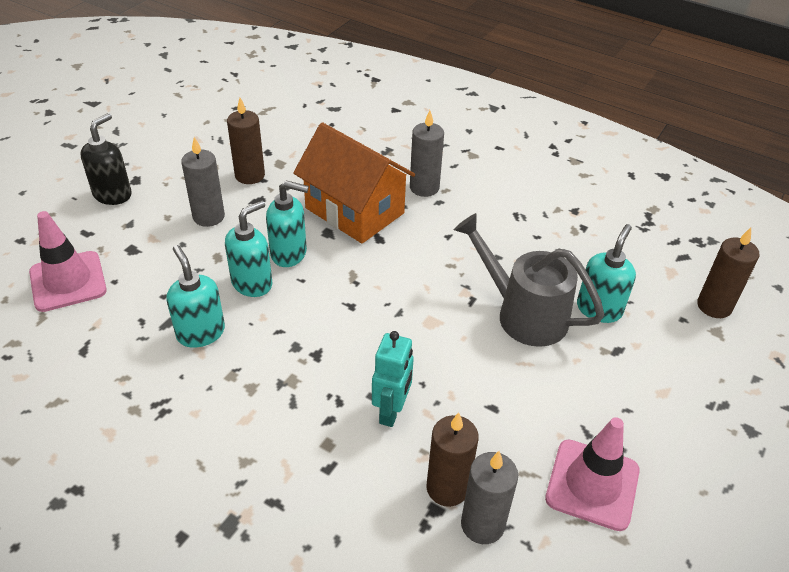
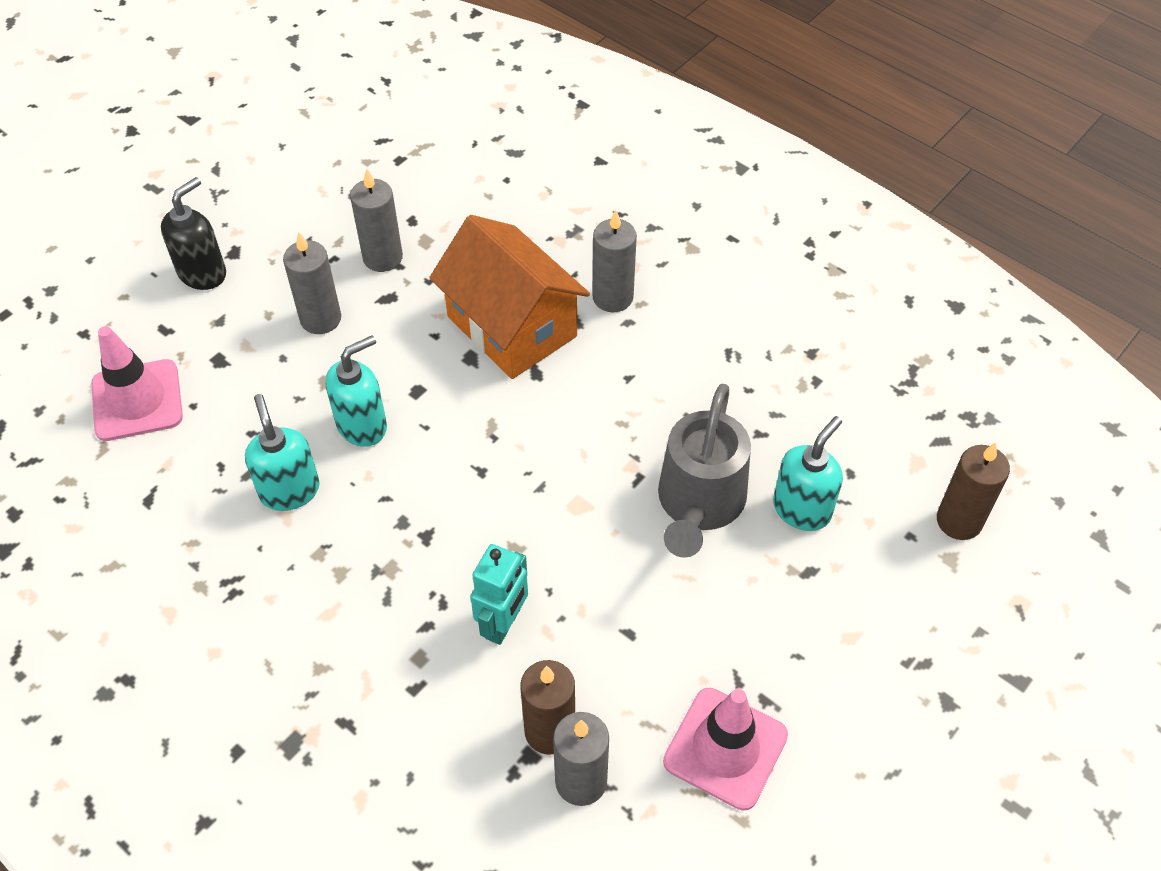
camera: 10 degrees right, 10 degrees up
brown candle [227,98,265,184] -> grey candle [350,168,403,272]
turquoise soap dispenser [266,180,309,267] -> none
grey watering can [454,213,605,347] -> grey watering can turned 120 degrees counterclockwise [658,384,751,558]

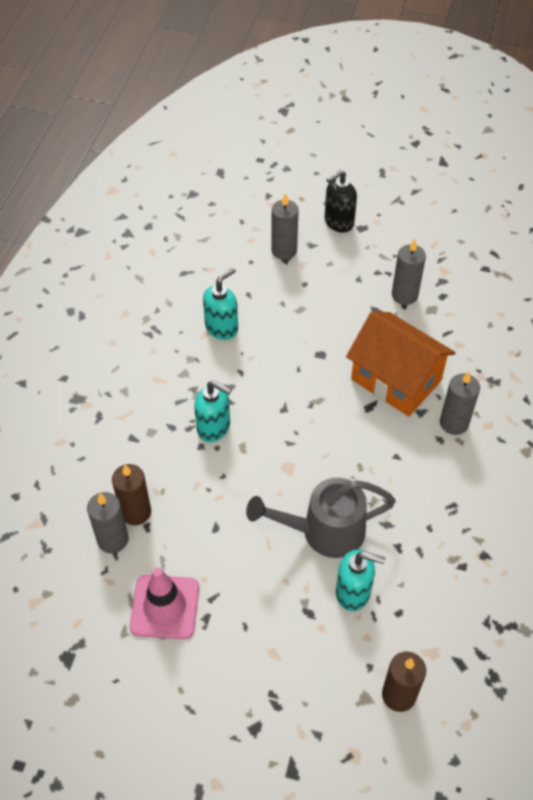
camera: 65 degrees right, 0 degrees up
pink traffic cone [91,326,183,441] -> none
black soap dispenser [161,177,226,290] -> black soap dispenser turned 135 degrees clockwise [324,170,357,233]
grey candle [283,232,341,334] -> grey candle moved to [271,193,299,260]
turquoise soap dispenser [326,335,387,447] -> turquoise soap dispenser moved to [194,380,232,442]
orange house [429,215,590,379] -> orange house turned 75 degrees counterclockwise [346,311,456,416]
turquoise robot [470,544,528,645] -> none

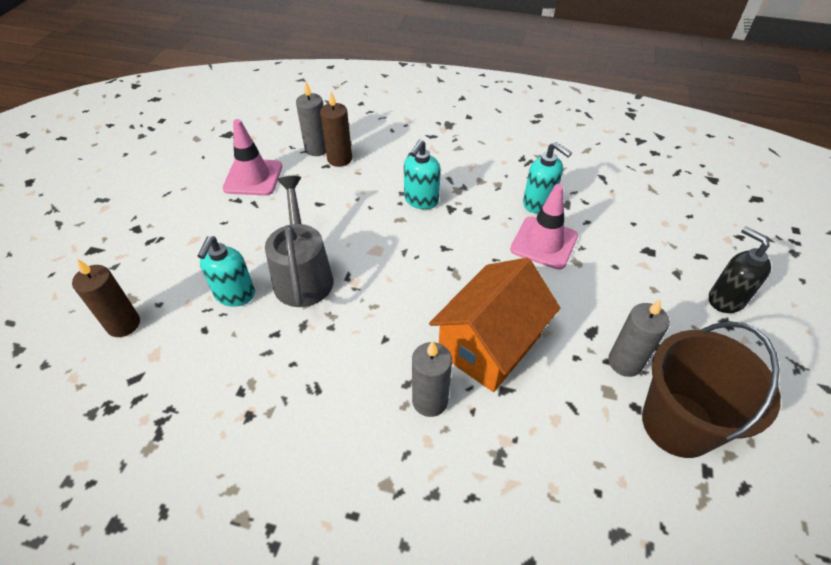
camera: 90 degrees right, 5 degrees down
grey candle [271,193,299,260] -> none
none -> pink traffic cone [510,184,578,270]
none -> brown bucket [642,321,781,458]

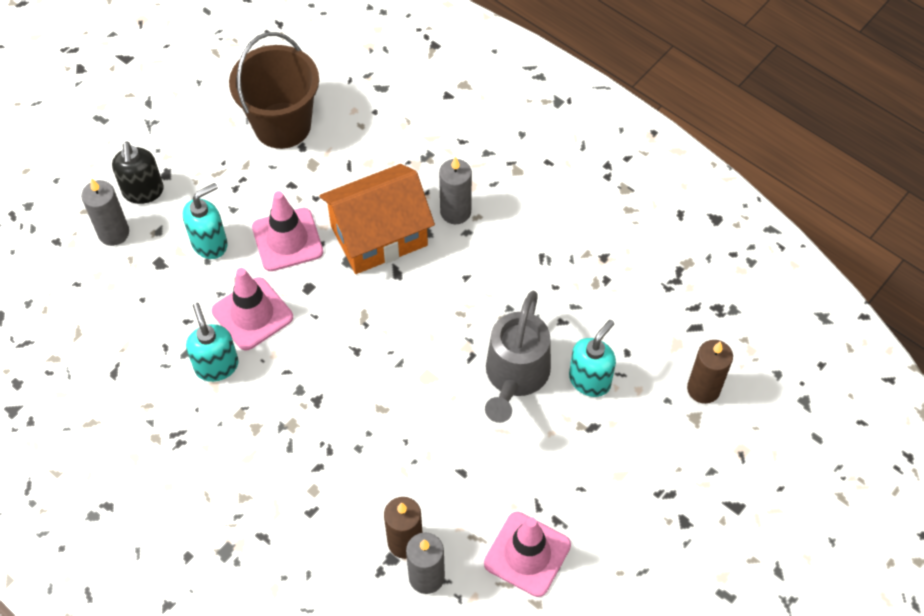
camera: 155 degrees left, 10 degrees up
turquoise soap dispenser [404,139,441,209] -> turquoise soap dispenser moved to [183,183,228,259]
grey candle [608,299,670,377] -> grey candle moved to [81,178,129,246]
none -> pink traffic cone [252,191,323,271]

